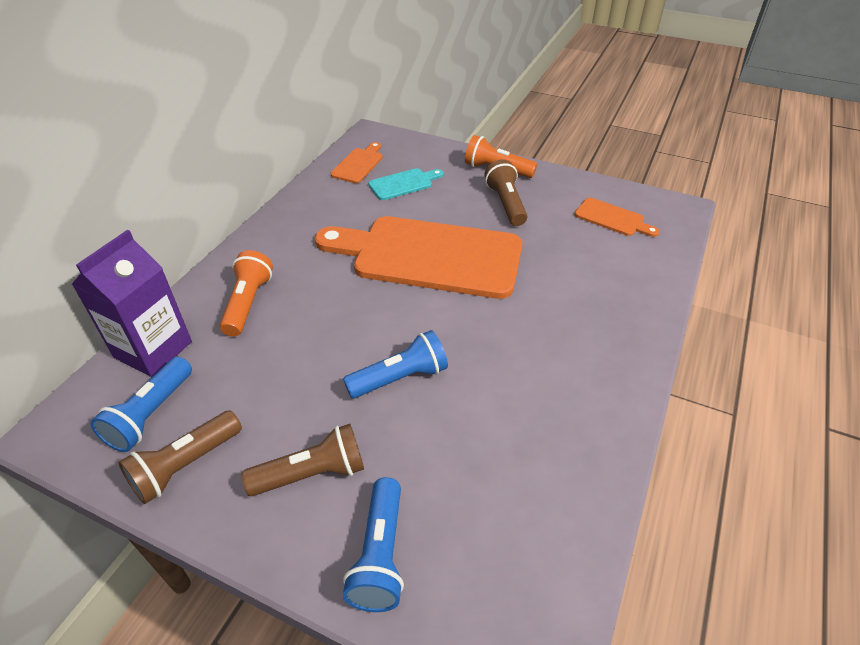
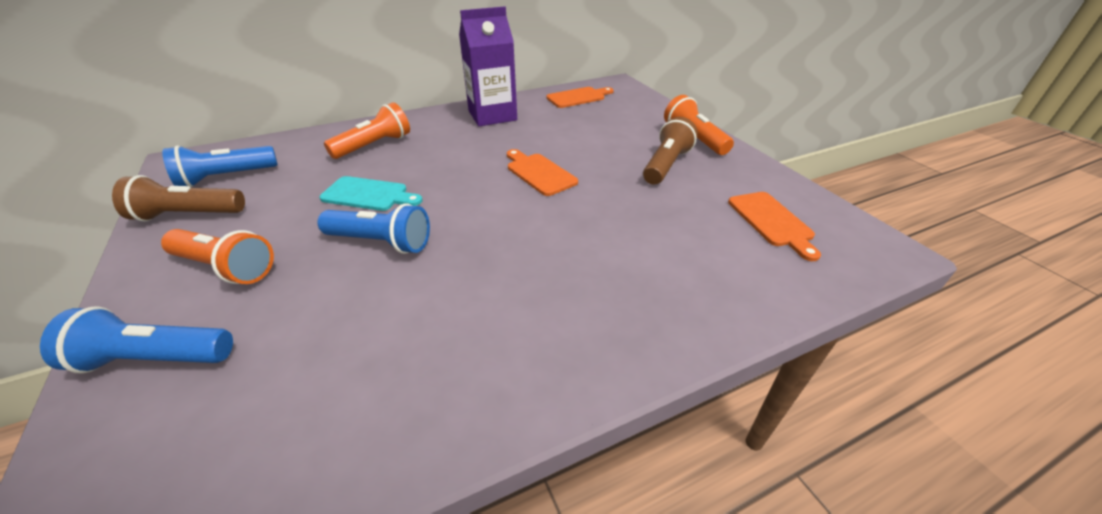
camera: 40 degrees right, 5 degrees down
purple carton [72,230,192,377] -> purple carton moved to [459,6,517,126]
brown flashlight [241,424,364,496] -> orange flashlight [161,229,274,284]
orange cutting board [315,216,522,299] -> orange cutting board [507,149,578,196], size x0.42
blue flashlight [343,477,404,612] -> blue flashlight turned 45 degrees clockwise [40,306,233,374]
turquoise cutting board [368,168,444,200] -> turquoise cutting board moved to [319,176,423,211]

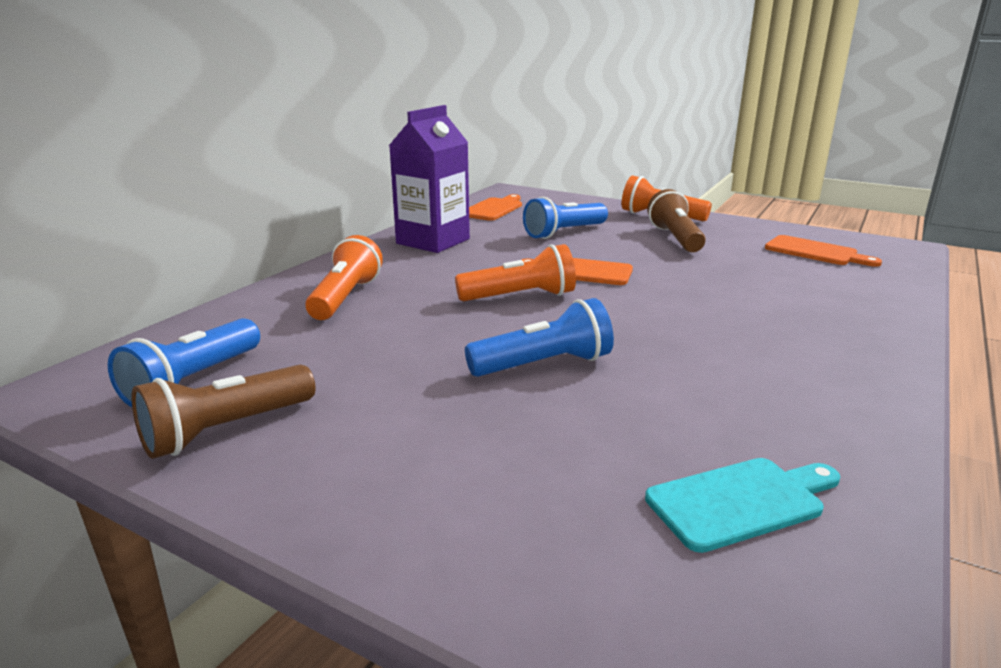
camera: 35 degrees left, 15 degrees down
blue flashlight [40,306,233,374] -> blue flashlight moved to [523,197,608,239]
orange flashlight [161,229,274,284] -> orange flashlight moved to [455,244,576,301]
turquoise cutting board [319,176,423,211] -> turquoise cutting board moved to [645,458,840,553]

